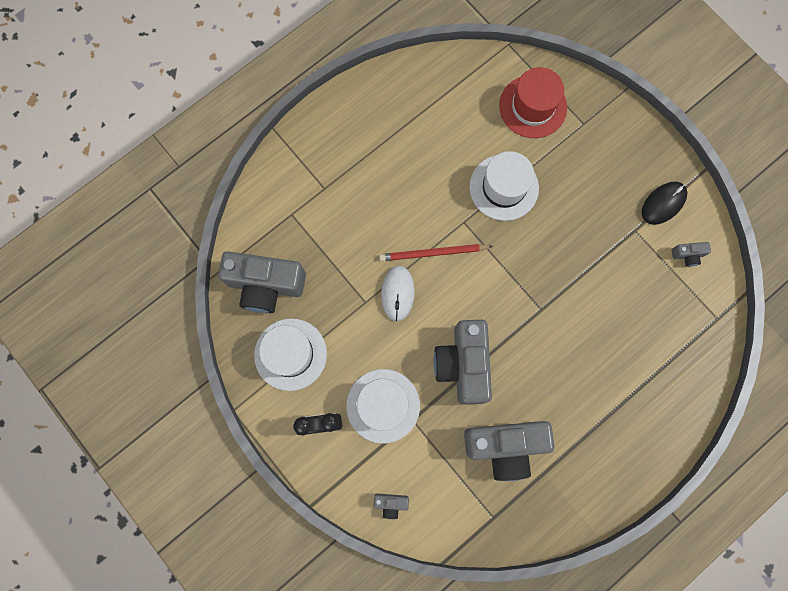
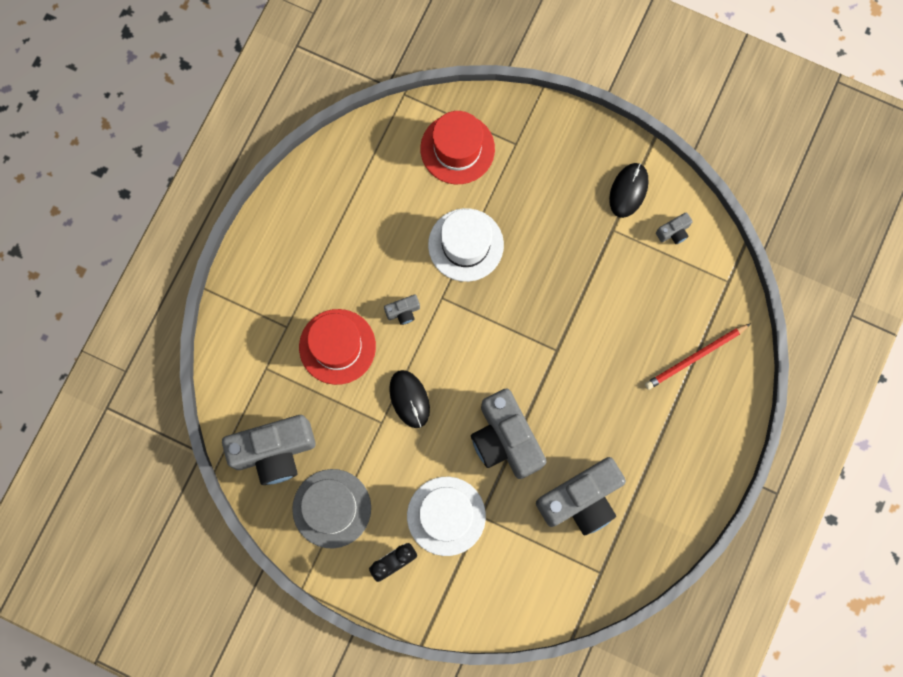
camera: 25 degrees left, 0 degrees up
white hat [254,318,327,391] -> grey hat [292,469,371,548]
grey camera [374,494,409,519] -> grey camera moved to [384,295,420,325]
red pencil [379,244,493,261] -> red pencil moved to [645,324,750,390]
white mouse [381,266,415,321] -> black mouse [389,370,430,428]
none -> red hat [299,309,376,385]

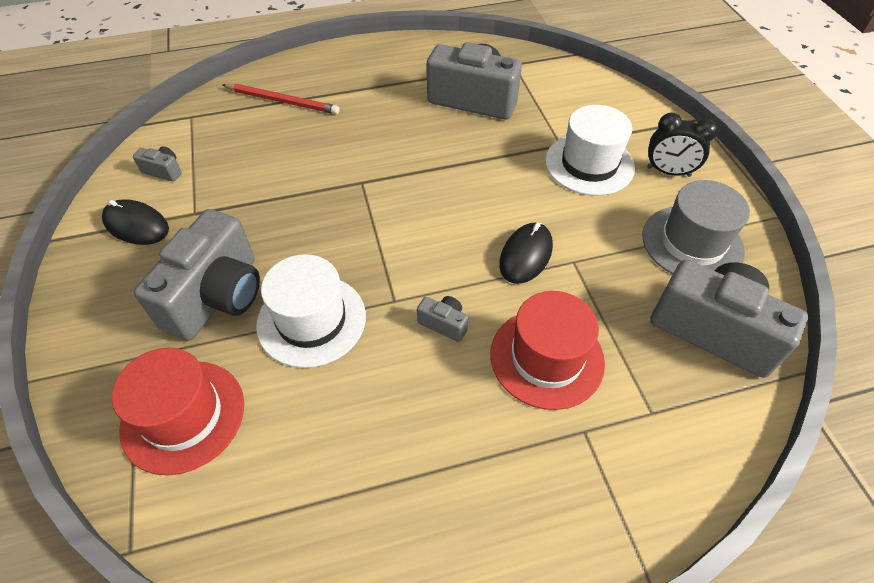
camera: 130 degrees left, 25 degrees down
grey camera [471,388,547,479] -> grey camera moved to [134,209,260,340]
black mouse [609,163,648,218] -> black mouse turned 45 degrees clockwise [102,199,169,245]

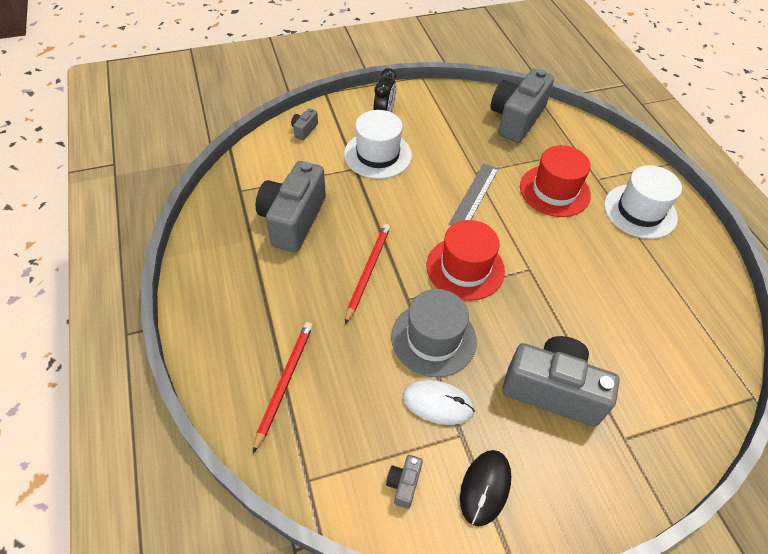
camera: 95 degrees left, 0 degrees up
red hat [112,348,244,475] -> red hat moved to [427,220,505,301]
white hat [256,254,366,368] -> white hat moved to [604,165,682,239]
grey camera [417,296,468,342] -> grey camera moved to [291,108,318,140]
black mouse [499,222,553,284] -> grey ruler [449,163,499,225]
grey hat [642,180,750,274] -> grey hat moved to [391,289,477,377]
none -> red pencil [345,224,390,324]
none -> white mouse [403,380,475,425]

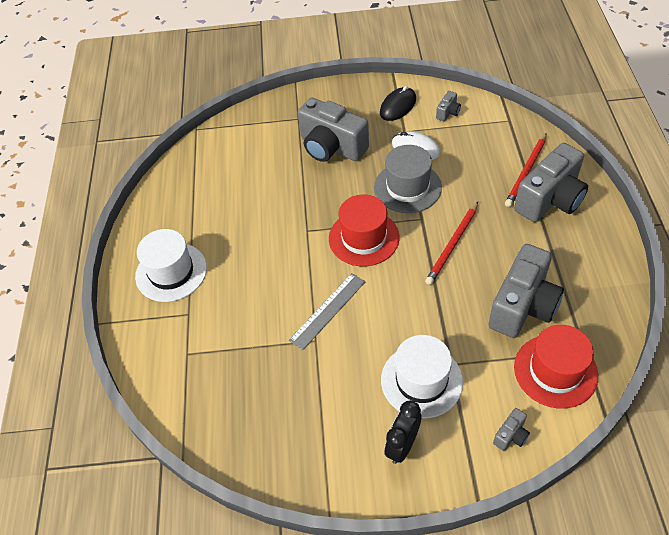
camera: 160 degrees left, 0 degrees up
grey camera [491,69,554,143] -> grey camera moved to [514,143,588,222]
red hat [520,145,591,217] -> red hat moved to [514,325,598,409]

